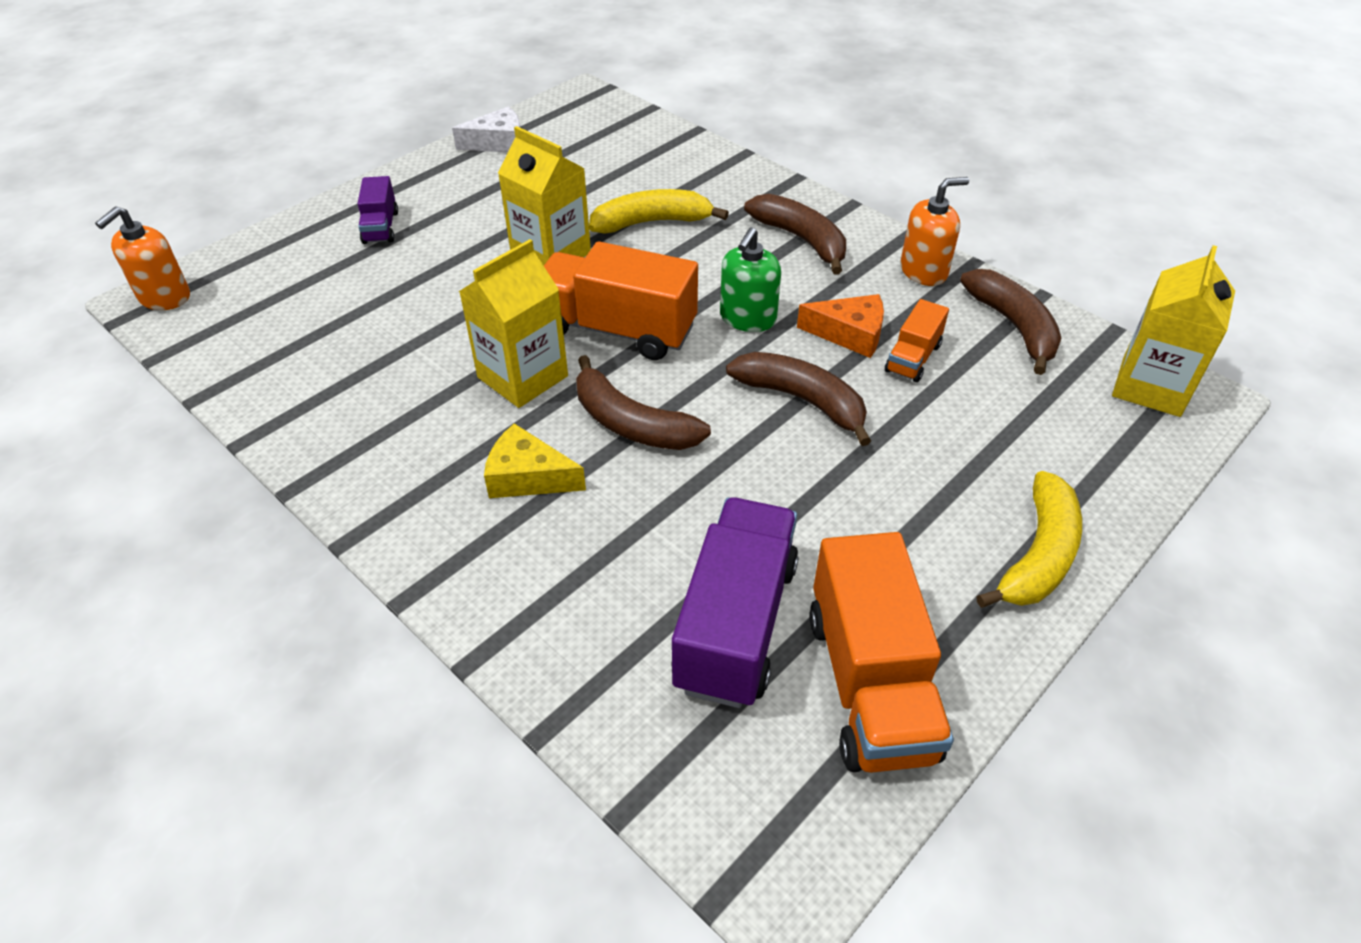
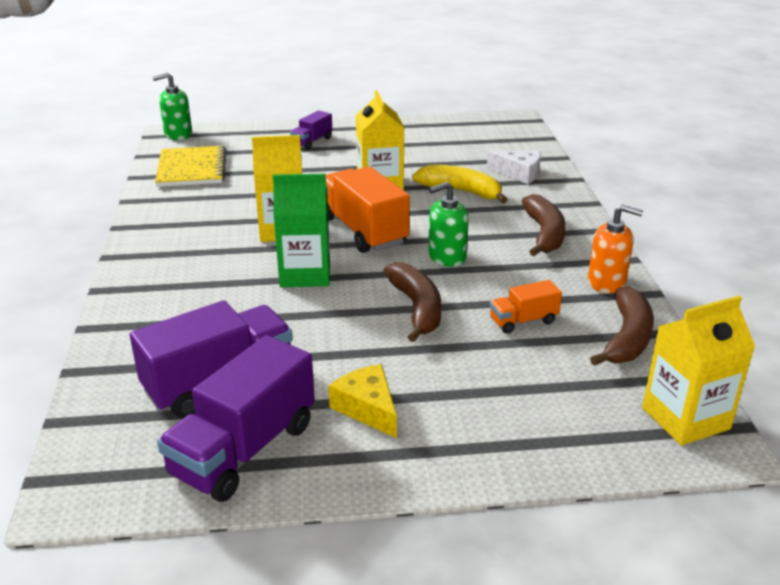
camera: 40 degrees right, 15 degrees down
orange soap dispenser [95,206,190,310] -> green soap dispenser [153,73,192,140]
white cheese [452,106,520,152] -> white cheese moved to [487,151,541,184]
yellow cheese [484,423,586,498] -> yellow cheese moved to [328,364,397,438]
brown banana [576,355,711,450] -> green carton [273,174,330,287]
orange cheese [797,294,884,358] -> none
orange truck [809,532,954,773] -> purple truck [157,335,315,502]
yellow banana [976,471,1082,608] -> none
none -> yellow notebook [155,146,226,187]

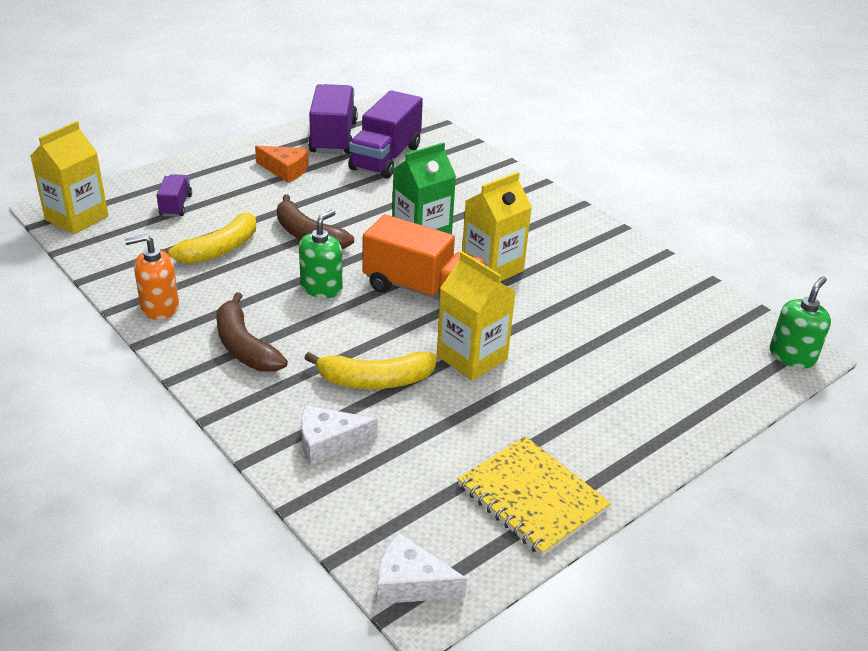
camera: 145 degrees right, 5 degrees up
yellow notebook [155,146,226,187] -> yellow notebook moved to [458,436,611,557]
purple truck [290,110,332,150] -> purple truck moved to [156,174,192,217]
yellow cheese [328,364,397,438] -> orange cheese [255,146,309,183]
orange truck [490,280,562,334] -> yellow banana [162,212,256,264]
brown banana [590,286,654,366] -> none
none -> white cheese [377,533,467,604]

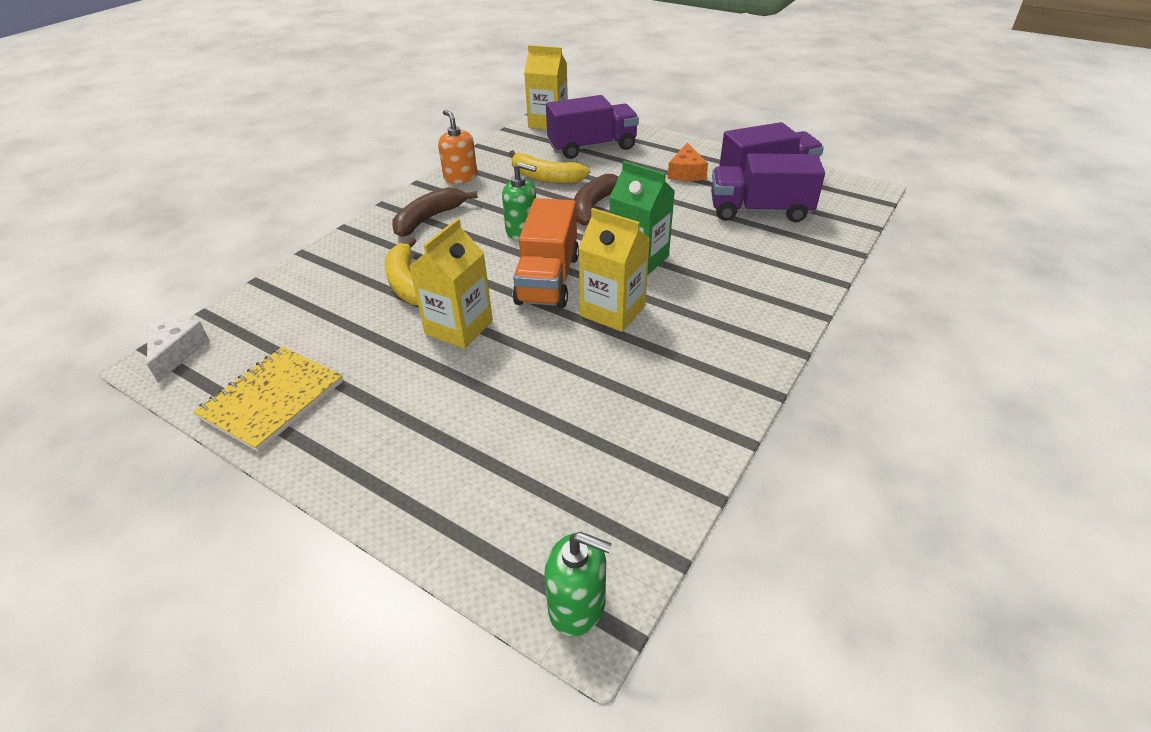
camera: 75 degrees right, 5 degrees up
purple truck [156,174,192,217] -> purple truck [546,95,639,159], size x1.96
white cheese [301,405,378,466] -> none

